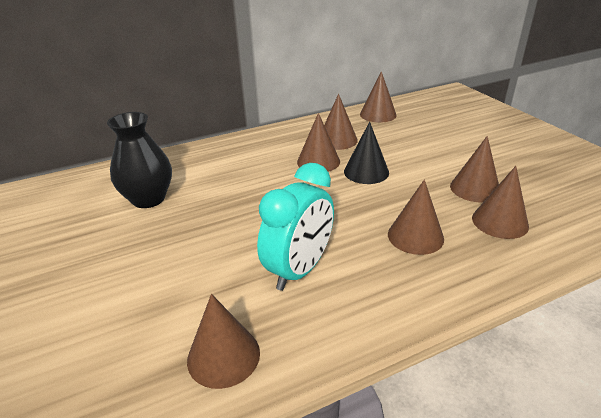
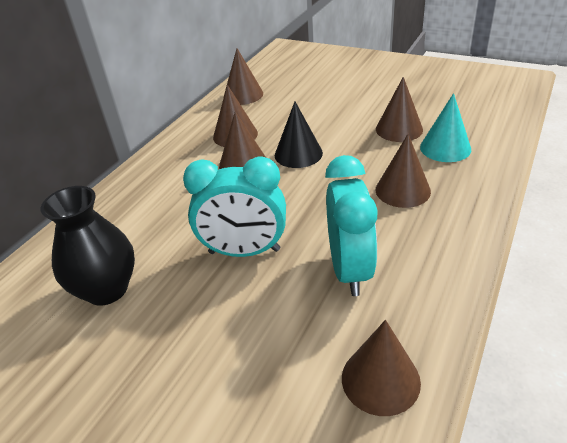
camera: 35 degrees left, 5 degrees up
brown cone [472,166,529,239] -> turquoise cone [420,93,471,162]
none -> turquoise clock [183,156,286,257]

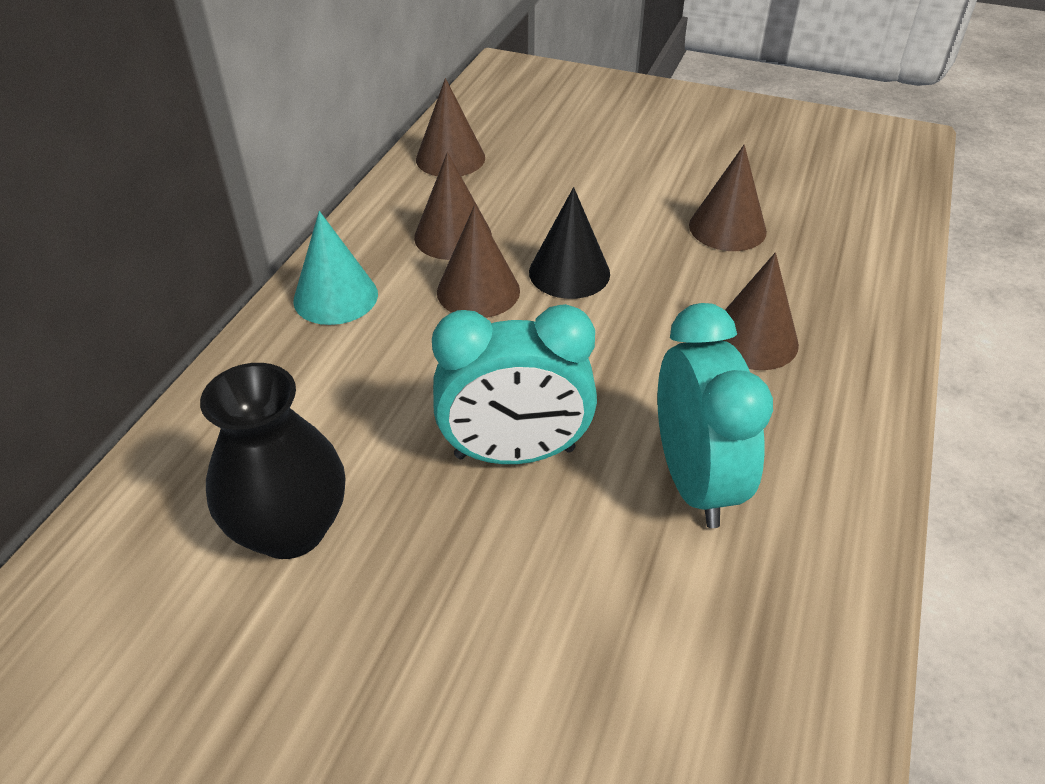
camera: 10 degrees left, 5 degrees up
brown cone [342,320,421,416] -> none
turquoise cone [420,93,471,162] -> turquoise cone moved to [293,211,378,325]

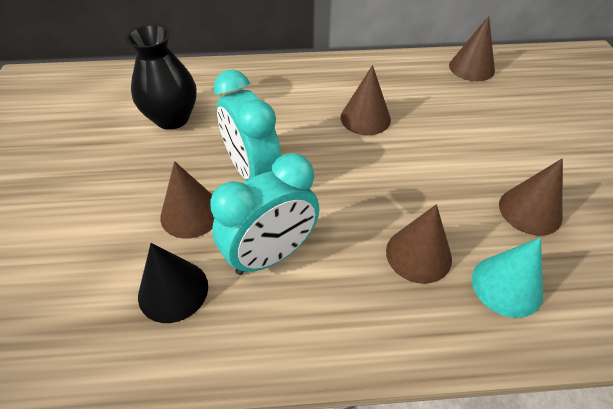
camera: 65 degrees right, 5 degrees up
turquoise cone [293,211,378,325] -> turquoise cone moved to [472,237,543,318]
brown cone [414,152,492,260] -> brown cone moved to [160,161,214,238]
black cone [529,187,610,299] -> black cone moved to [138,243,208,323]

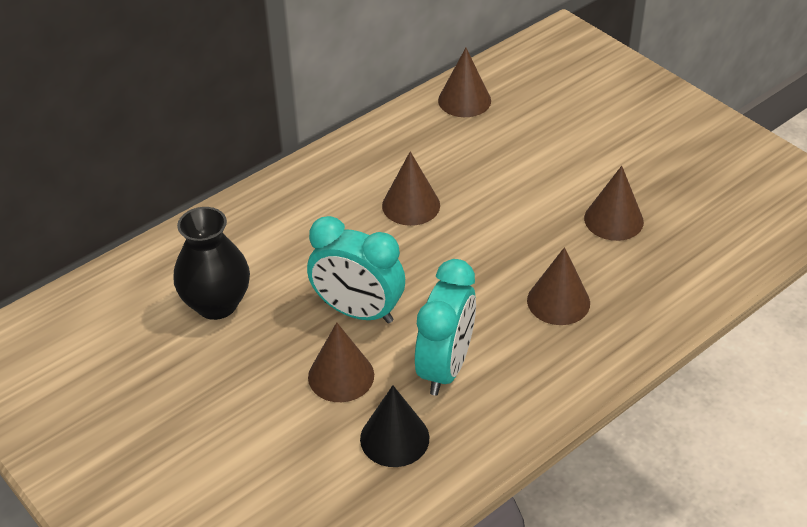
camera: 35 degrees left, 5 degrees down
turquoise cone [472,237,543,318] -> none

